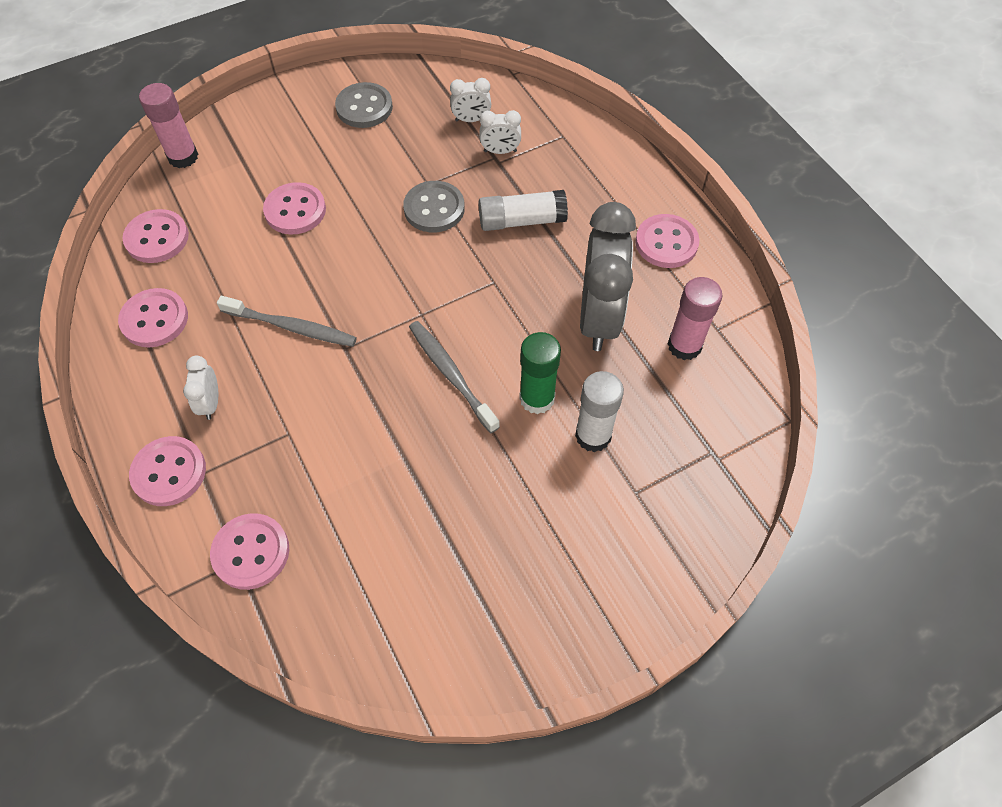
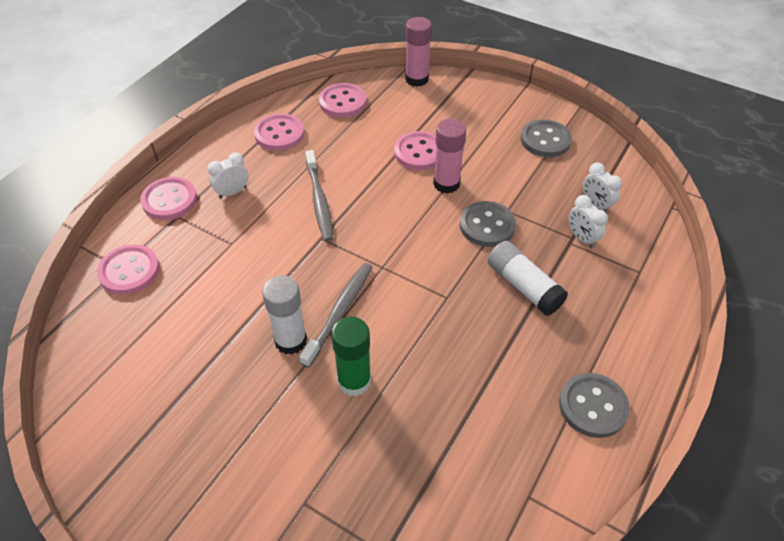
camera: 60 degrees right, 10 degrees down
white glue stick [575,371,624,452] -> white glue stick moved to [262,275,307,355]
grey clock [580,202,636,351] -> none
pink button [635,214,699,268] -> grey button [559,373,630,438]
pink glue stick [668,277,723,360] -> pink glue stick moved to [433,119,466,194]

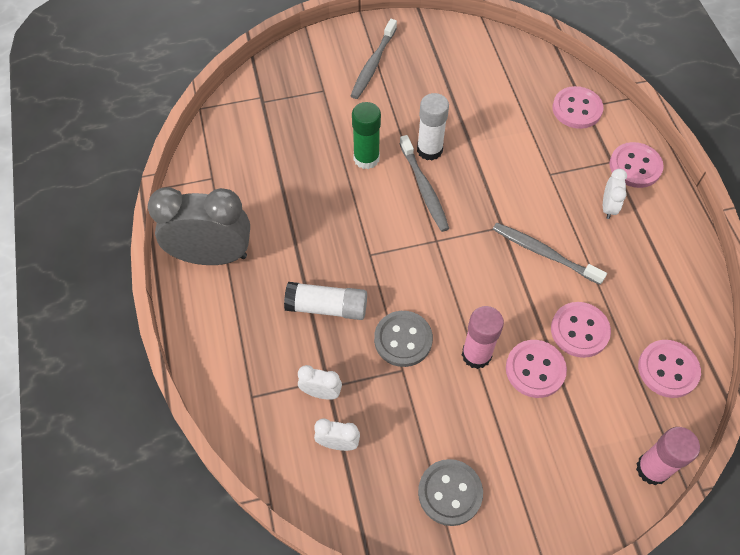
camera: 135 degrees right, 10 degrees up
pink button [254,113,304,151] -> pink button moved to [551,302,611,358]
grey button [559,373,630,438] -> grey clock [148,187,250,265]
none -> grey toothbrush [351,19,397,99]

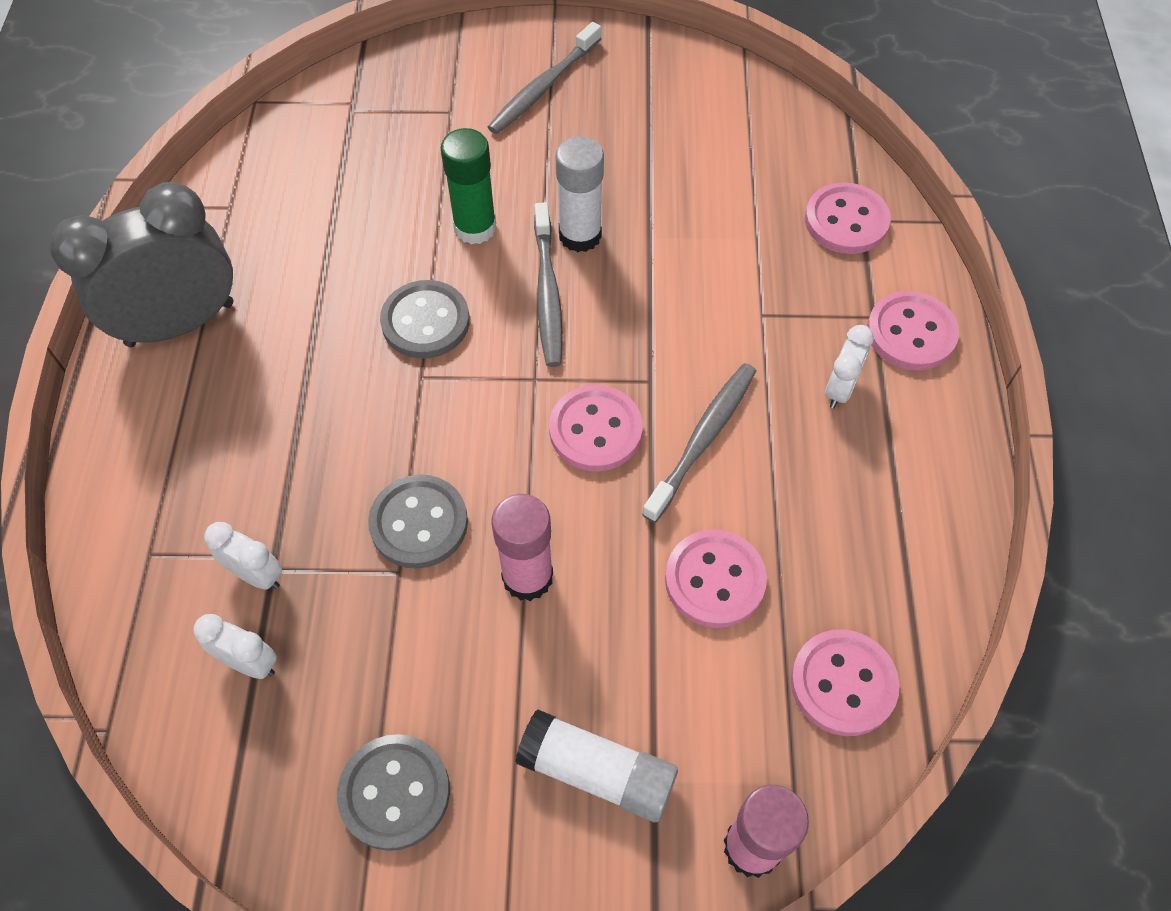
camera: 15 degrees right, 0 degrees up
grey clock [148,187,250,265] -> grey clock turned 45 degrees counterclockwise [50,182,233,347]
white glue stick [284,282,367,320] -> white glue stick moved to [515,709,678,822]
grey toothbrush [493,223,607,285] -> grey toothbrush turned 75 degrees clockwise [642,363,756,523]
pink button [506,340,567,398] -> pink button moved to [549,385,643,471]
none -> grey button [380,280,470,359]

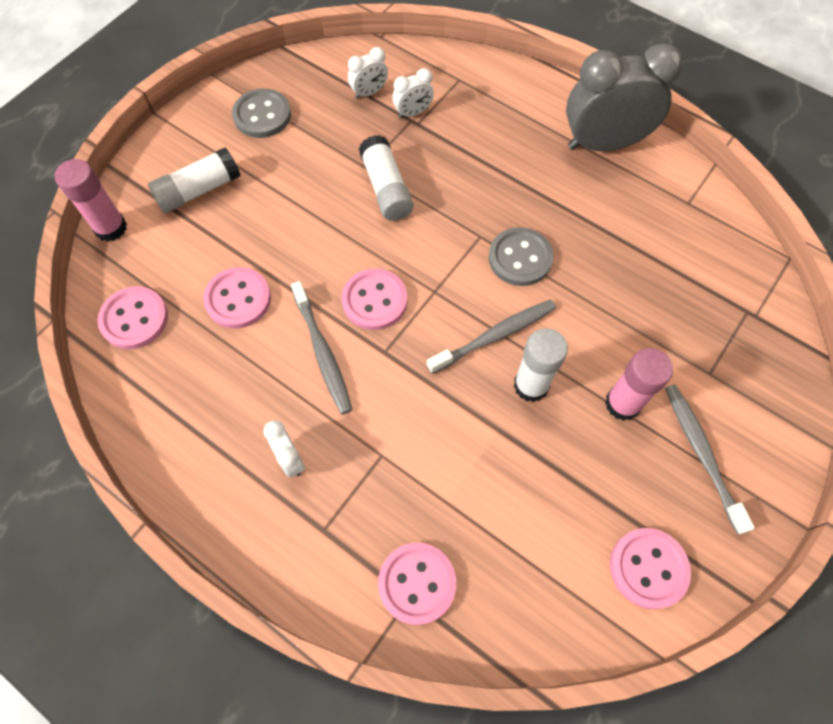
camera: 125 degrees right, 5 degrees up
grey clock [50,182,233,347] -> grey clock turned 105 degrees counterclockwise [566,43,683,151]
grey button [368,475,468,569] -> white glue stick [359,135,414,221]
green glue stick [441,128,497,245] -> none
pink glue stick [491,494,553,601] -> pink glue stick moved to [605,348,673,421]
grey toothbrush [534,202,563,367] -> grey toothbrush turned 120 degrees clockwise [427,300,556,374]
pink button [867,291,959,371] -> pink button moved to [610,528,691,609]

